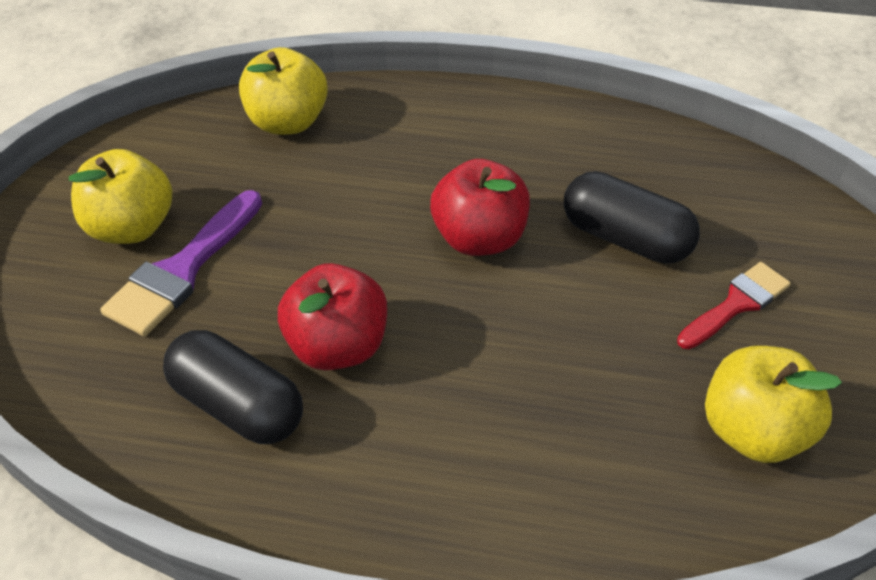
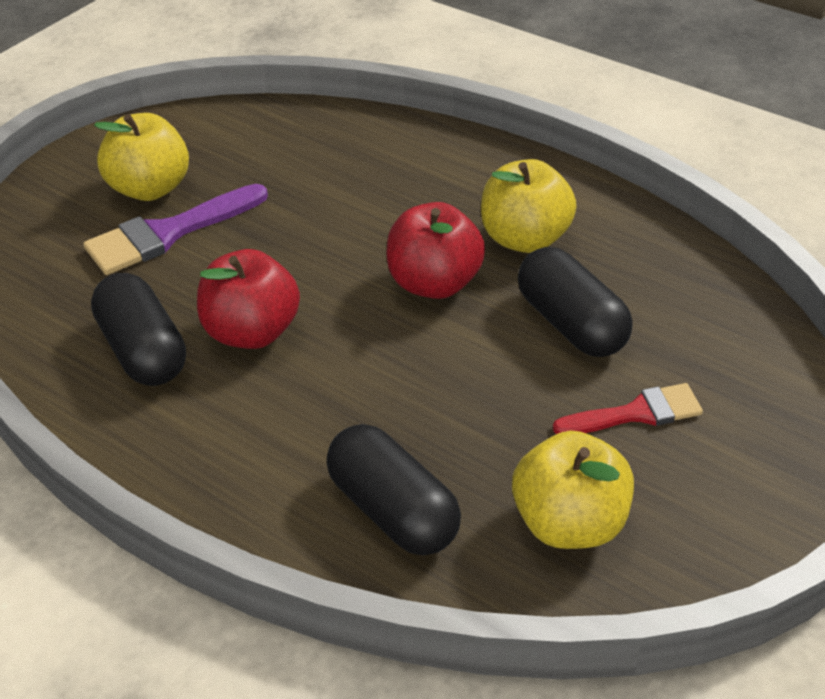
camera: 25 degrees right, 5 degrees down
yellow apple [239,47,328,135] -> yellow apple moved to [481,159,577,253]
none -> black capsule [326,424,461,555]

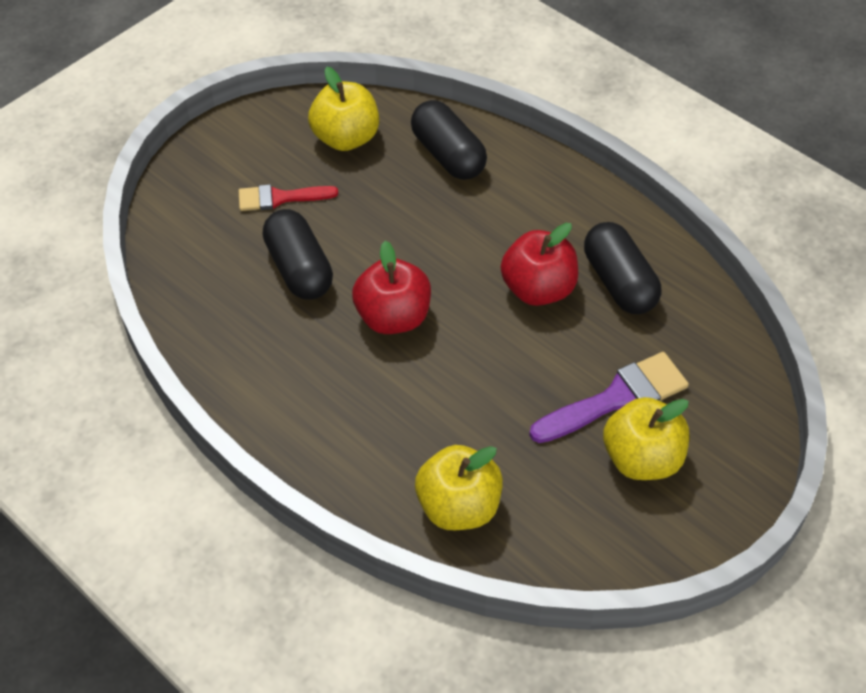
camera: 175 degrees left, 10 degrees up
yellow apple [481,159,577,253] -> yellow apple moved to [415,445,503,530]

